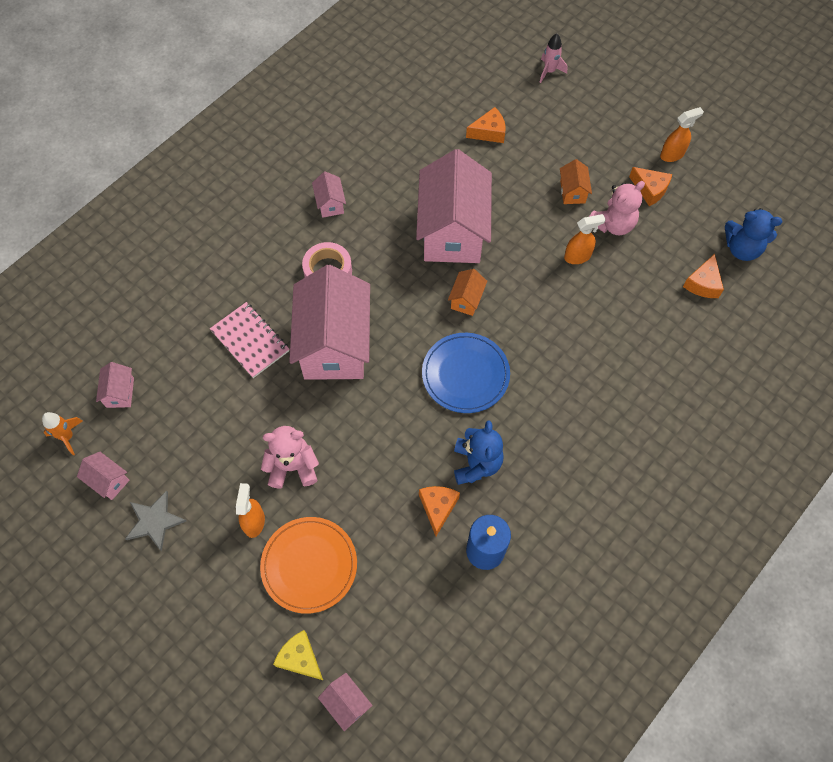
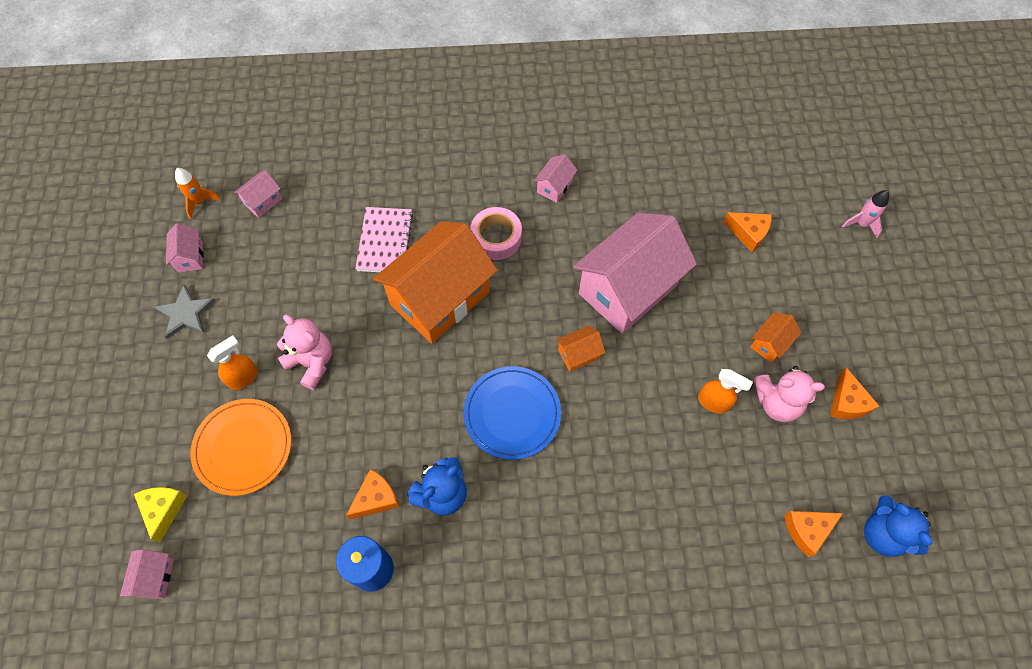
camera: 45 degrees right, 0 degrees up
pink house [289,265,370,380] -> orange house [373,221,498,344]
orange spray bottle [660,107,704,162] -> none

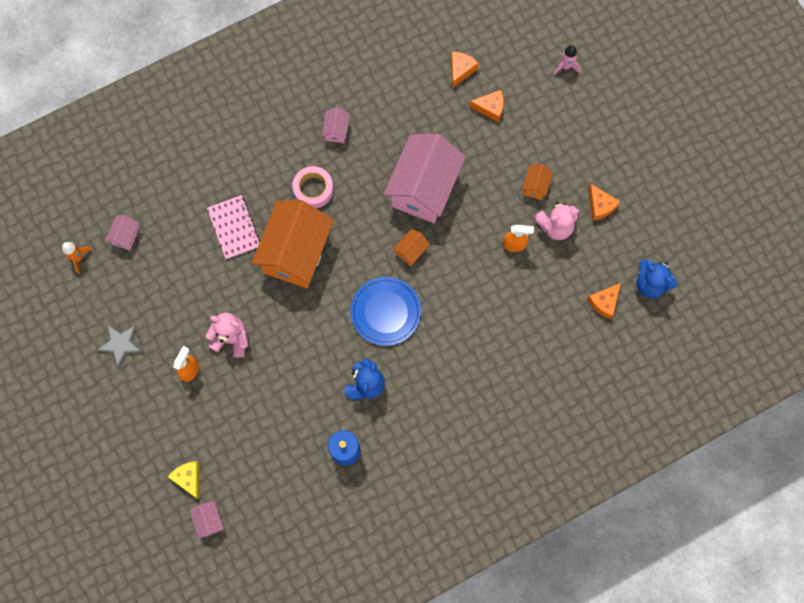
camera: 25 degrees left, 10 degrees up
pink house [166,223,203,272] -> none
orange plate [191,399,291,496] -> none
orange cheese [346,469,400,519] -> orange cheese moved to [451,52,479,88]

